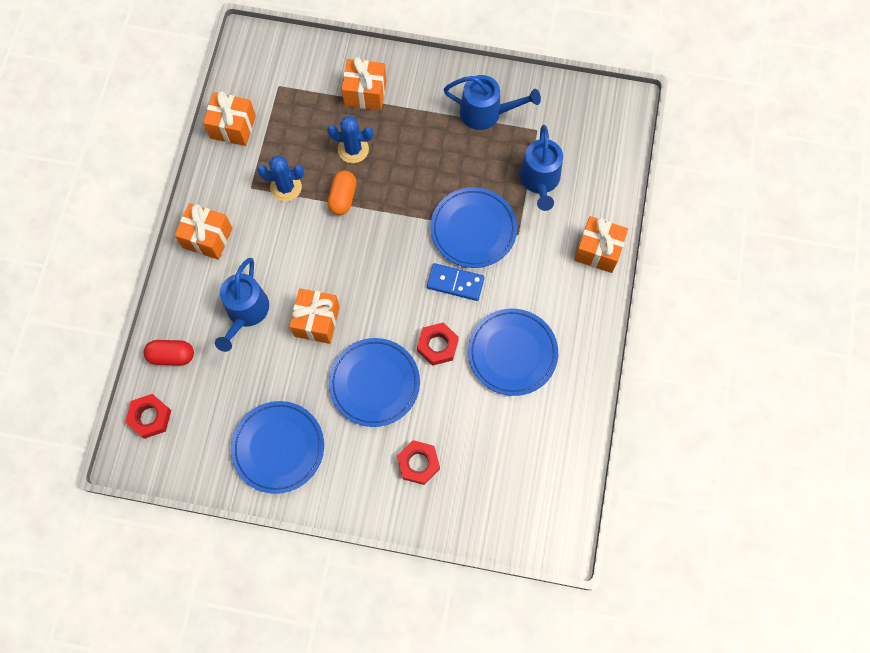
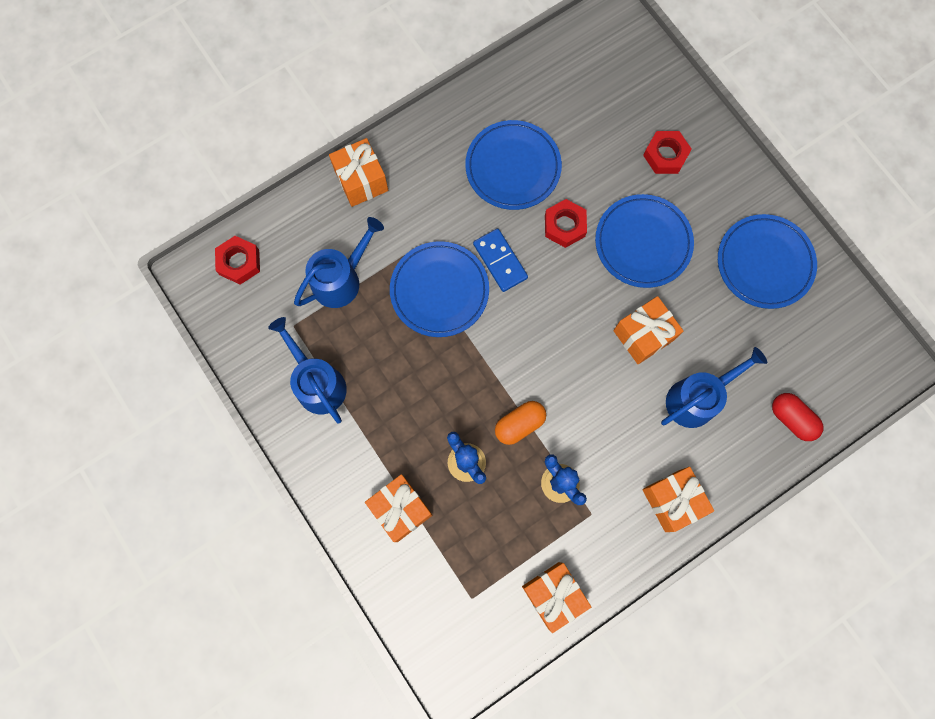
camera: 135 degrees left, 5 degrees up
red nut [125,394,171,439] -> red nut moved to [215,236,260,285]

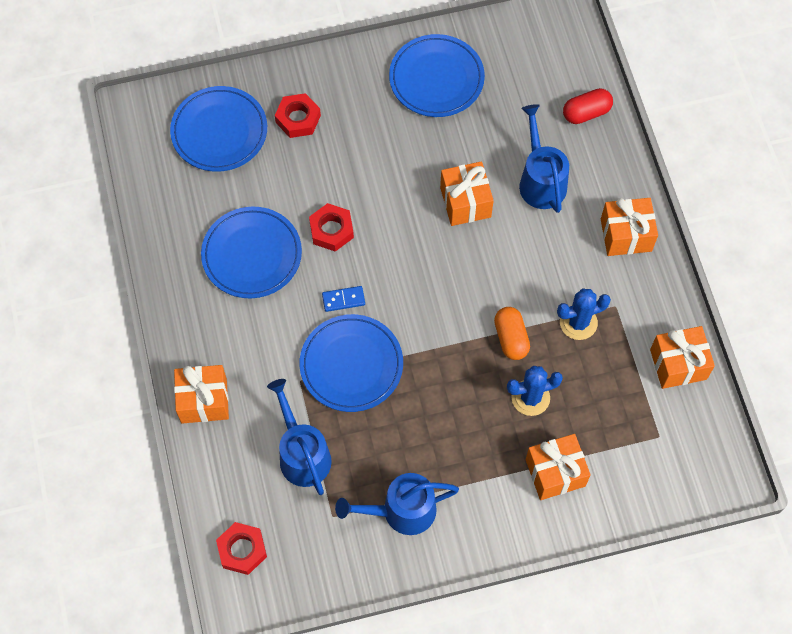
camera: 70 degrees left, 10 degrees down
blue domino [473,228,528,292] -> blue domino [322,286,365,312], size x0.66
blue plate [595,194,694,288] -> blue plate moved to [170,86,267,172]

